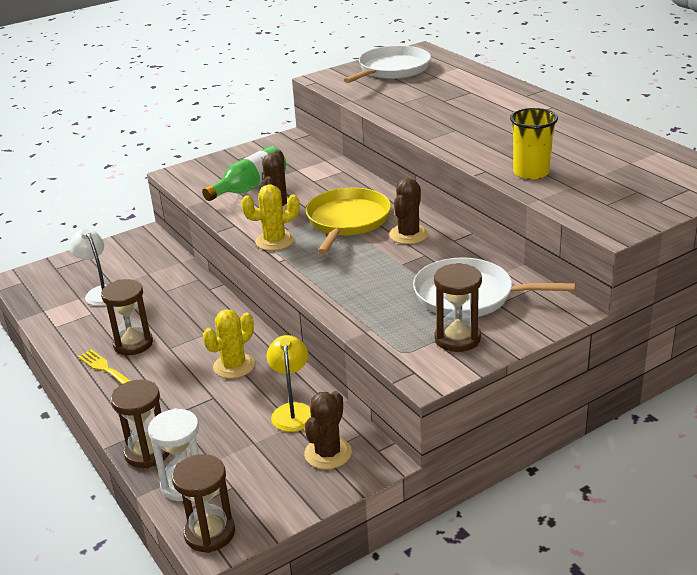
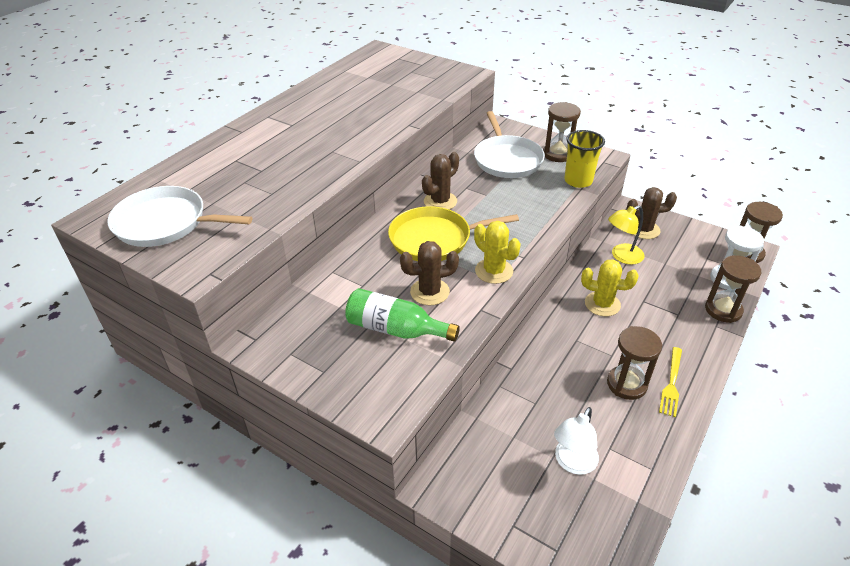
camera: 115 degrees left, 10 degrees up
brown cactus [389,178,429,244] -> brown cactus turned 45 degrees counterclockwise [422,152,459,210]
yellow cup [510,108,558,180] -> yellow cup moved to [564,130,605,188]

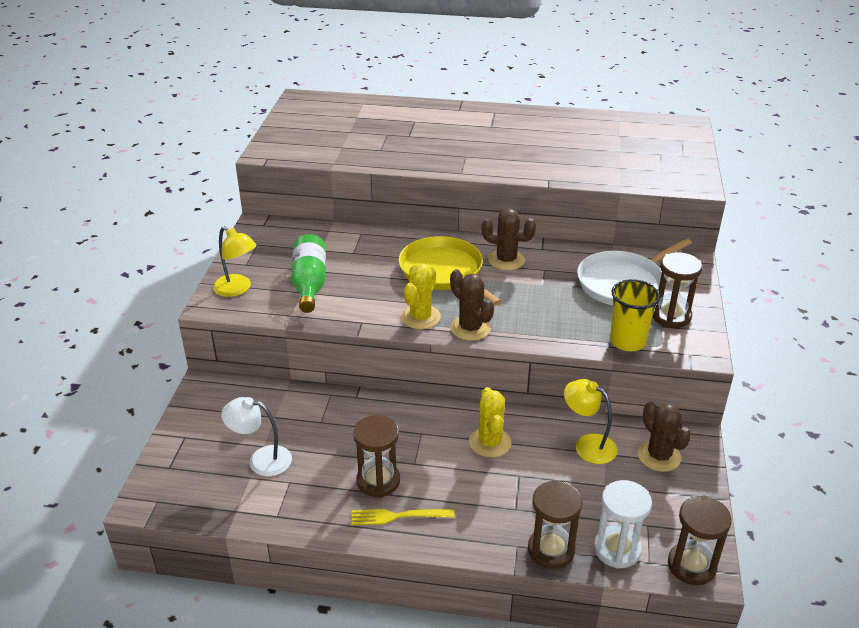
camera: 65 degrees right, 5 degrees down
white pan [107,186,252,247] -> none
brown cactus [400,241,459,306] -> brown cactus moved to [450,269,494,341]
none -> yellow lamp [213,226,257,297]

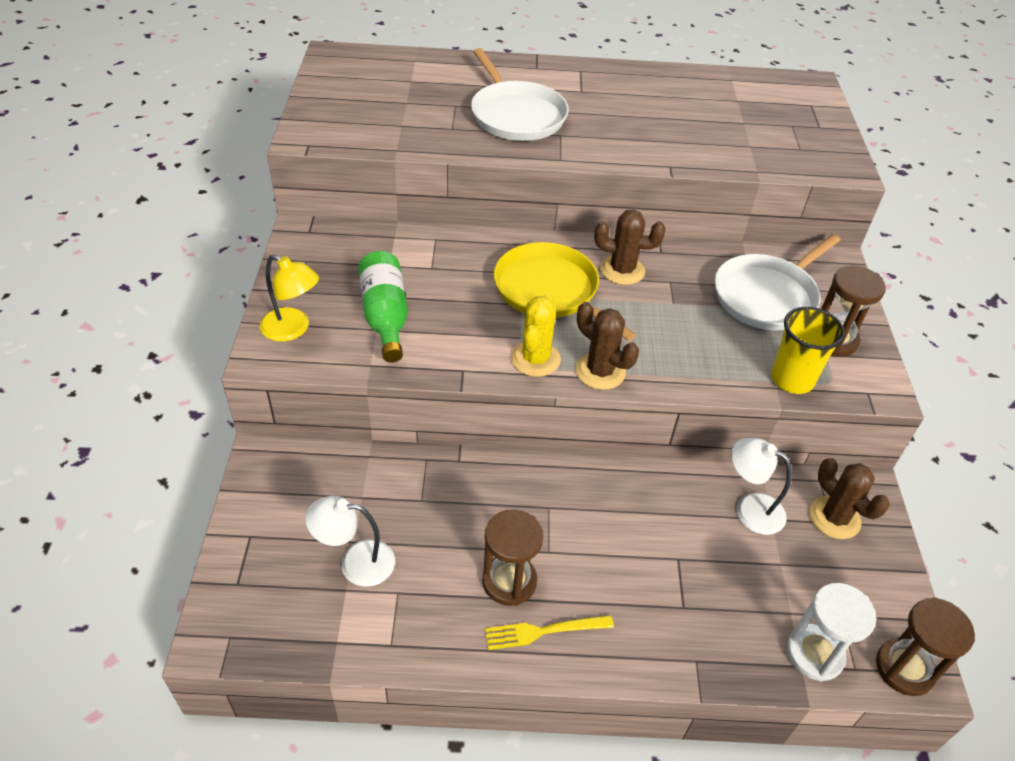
camera: 10 degrees left, 10 degrees up
yellow cactus [469,387,511,458] -> none
brown hourglass [528,480,582,569] -> none
yellow lamp [564,379,618,464] -> white lamp [731,438,792,535]
none -> white pan [471,48,569,141]

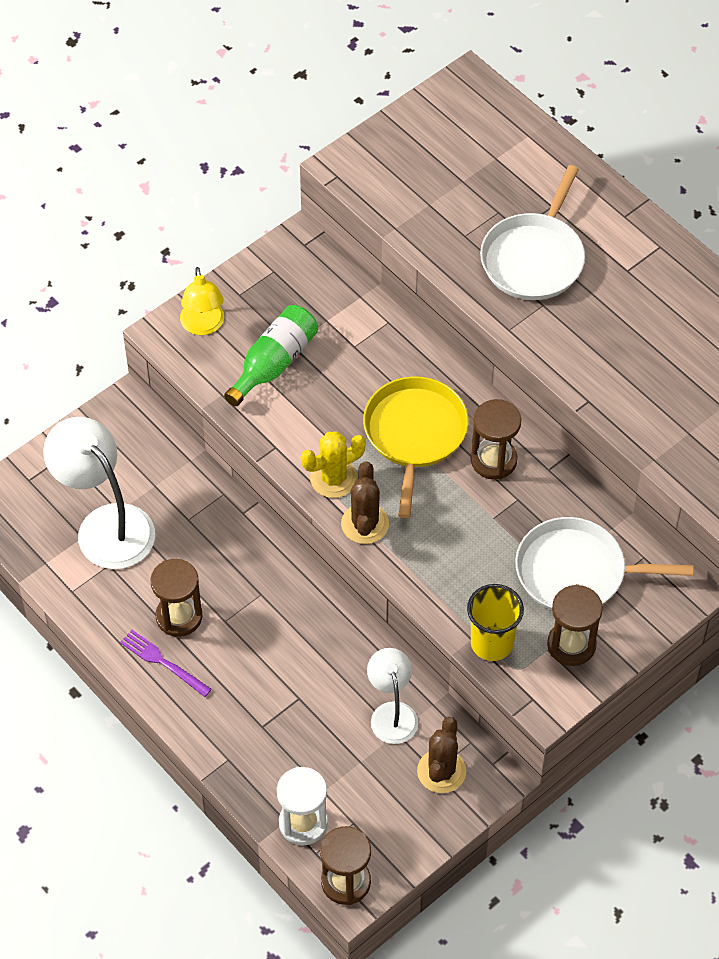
camera: 50 degrees right, 10 degrees up
white lamp [305,496,395,587] -> white lamp [43,417,155,569], size x1.71
yellow fork [485,615,614,650] -> purple fork [120,630,212,697]
brown cactus [594,209,666,285] -> brown hourglass [471,399,521,480]

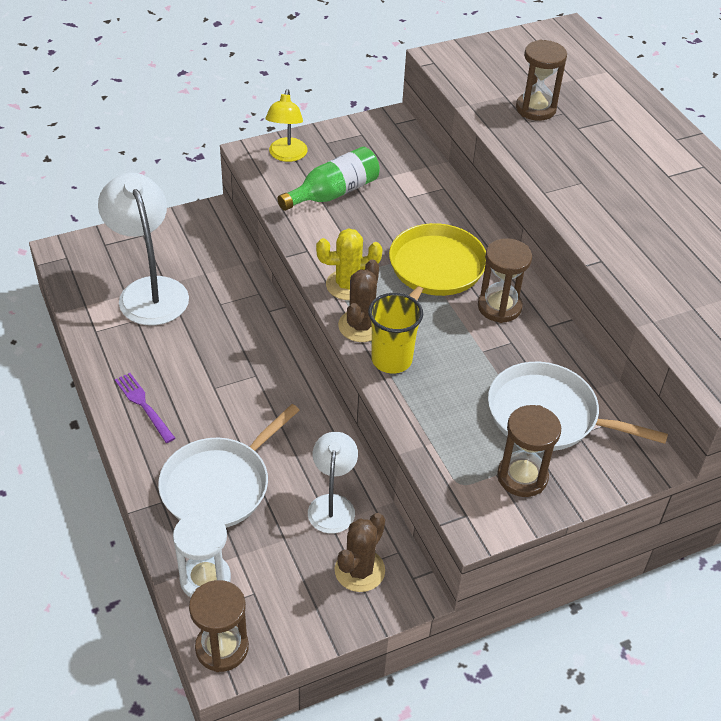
camera: 15 degrees right, 10 degrees down
brown hourglass [150,559,203,637] -> brown hourglass moved to [516,40,567,121]
yellow cup [467,584,524,661] -> yellow cup moved to [368,293,423,373]
white pan [480,165,585,300] -> white pan moved to [158,404,300,528]

